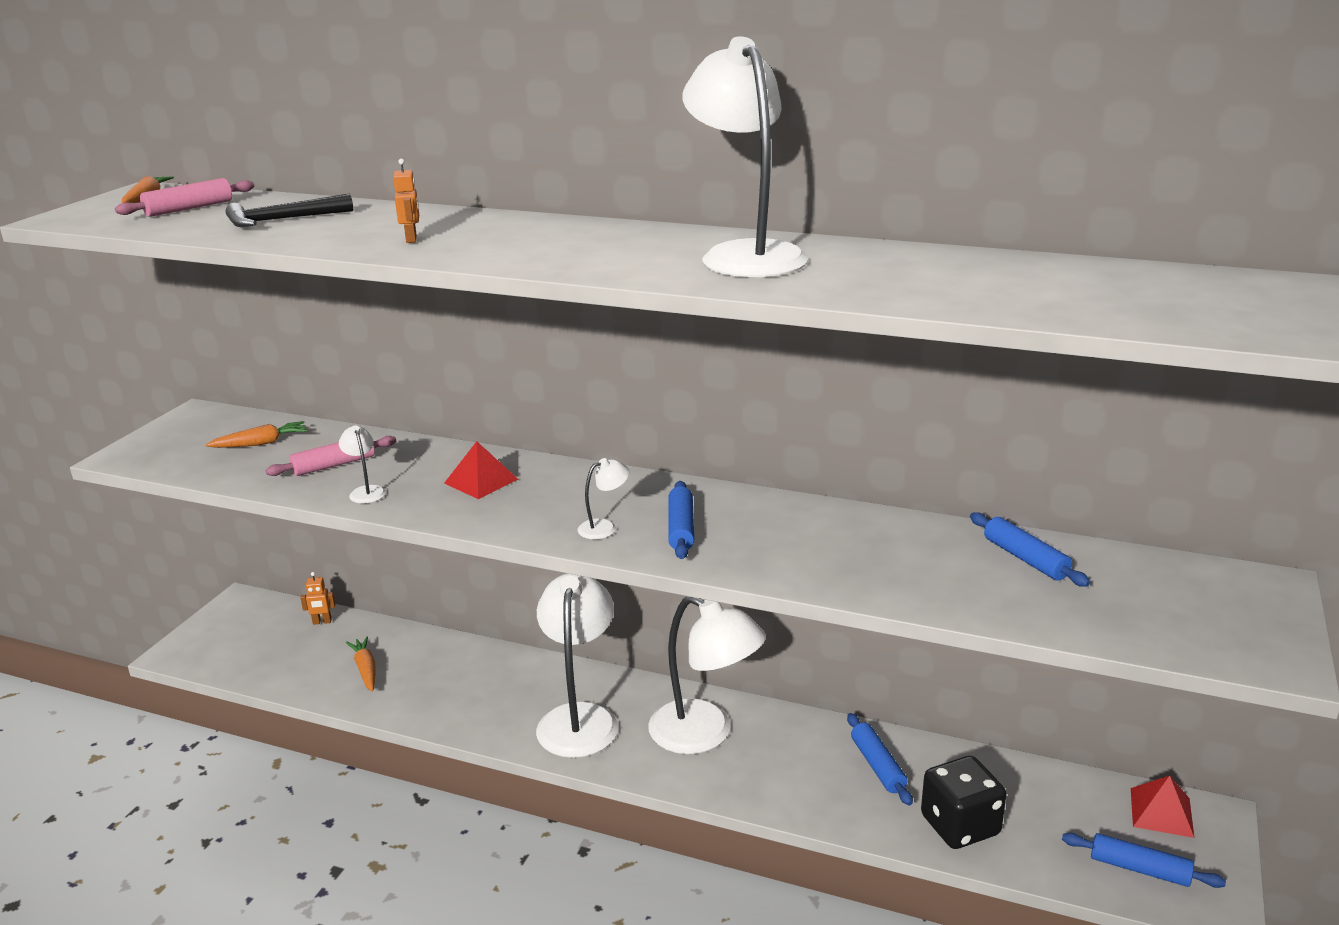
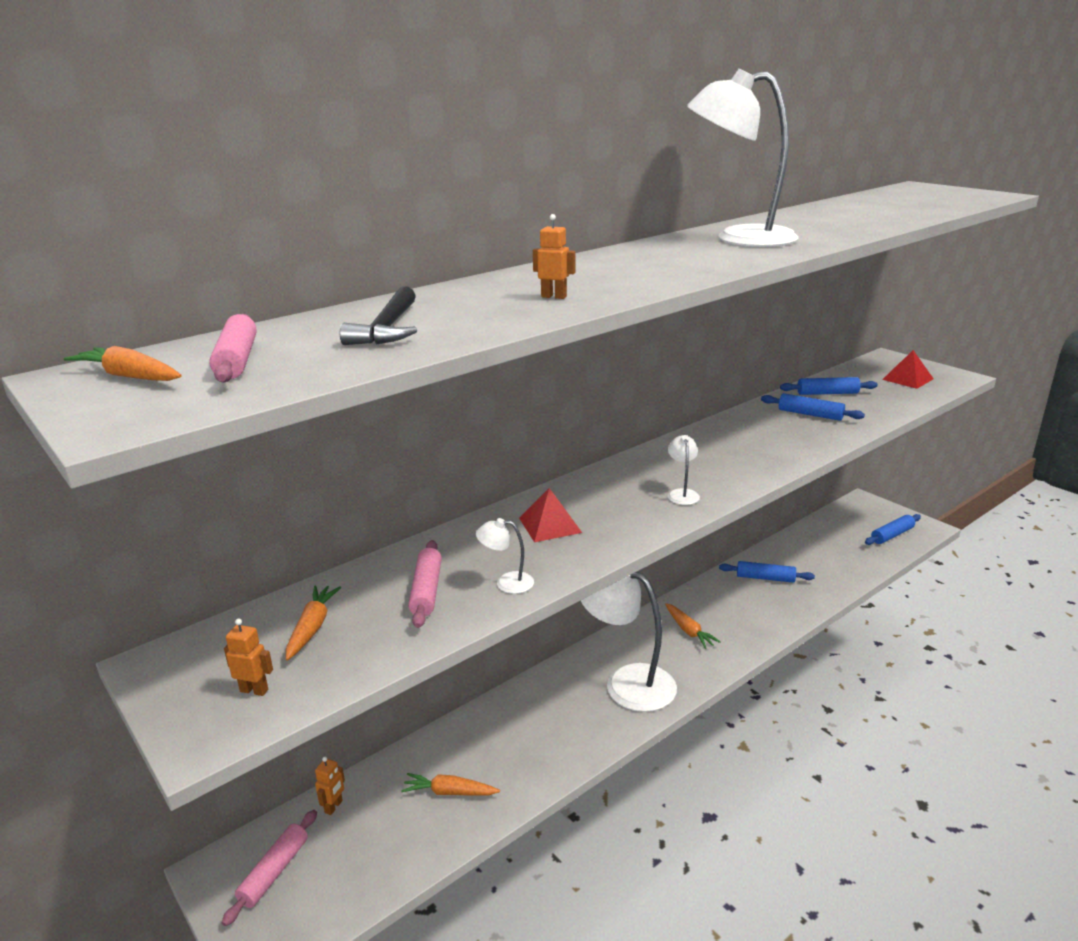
camera: 60 degrees left, 0 degrees up
white lamp [648,596,766,754] -> orange carrot [665,603,721,649]
blue rolling pin [668,481,694,559] -> blue rolling pin moved to [761,393,865,421]
black dice [921,756,1006,849] -> none
red pyramid [1131,775,1194,838] -> red pyramid moved to [882,350,933,389]
none -> pink rolling pin [222,810,317,926]
none -> orange robot [224,618,273,696]

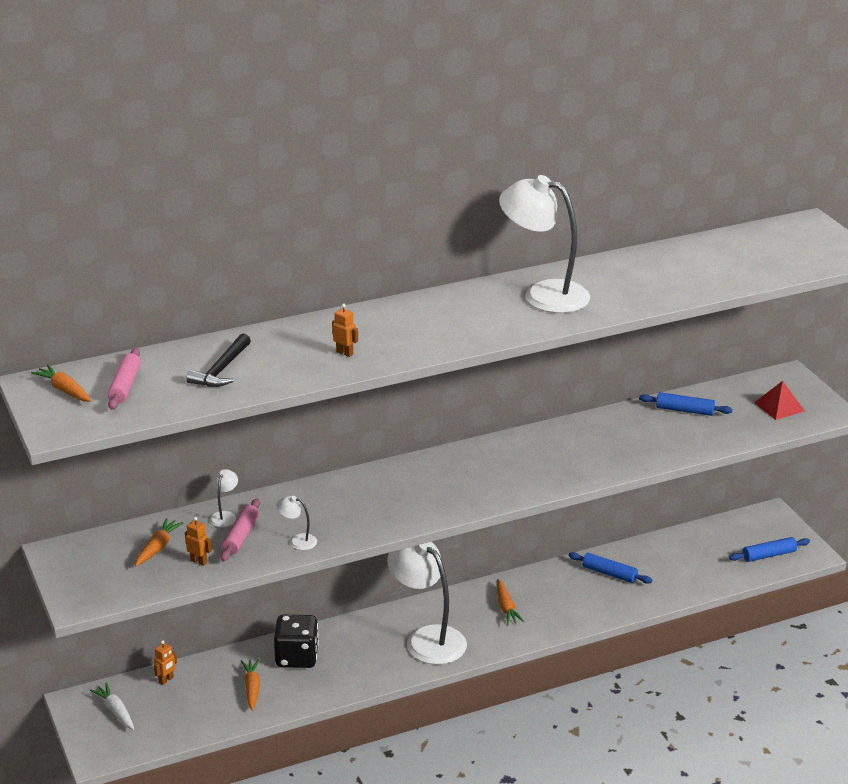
camera: 15 degrees right, 5 degrees up
pink rolling pin [222,810,317,926] -> white carrot [90,683,134,730]
orange robot [224,618,273,696] -> orange robot moved to [185,517,211,566]
orange carrot [401,773,500,796] -> orange carrot turned 60 degrees clockwise [241,659,260,711]
red pyramid [519,488,582,542] -> none
white lamp [668,435,700,505] -> white lamp moved to [209,469,238,527]
blue rolling pin [761,393,865,421] -> none
none -> black dice [274,615,319,668]

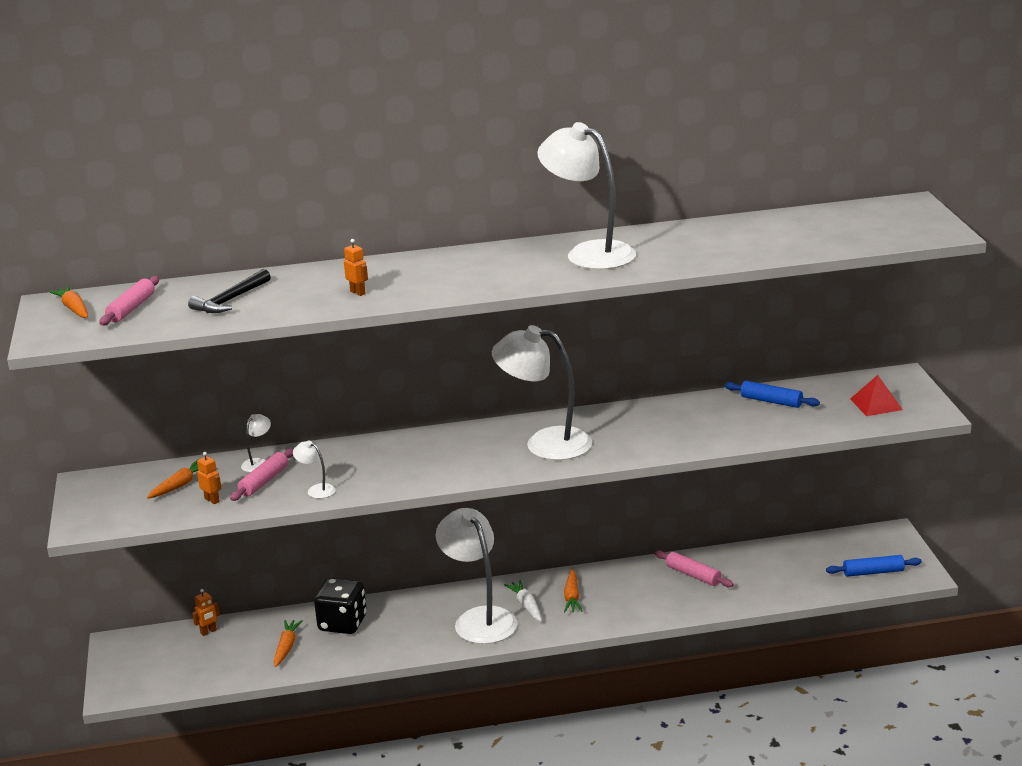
camera: 15 degrees right, 5 degrees down
white carrot [90,683,134,730] -> white carrot moved to [504,580,542,622]
blue rolling pin [568,552,652,584] -> pink rolling pin [654,550,734,587]
none -> white lamp [492,325,592,460]

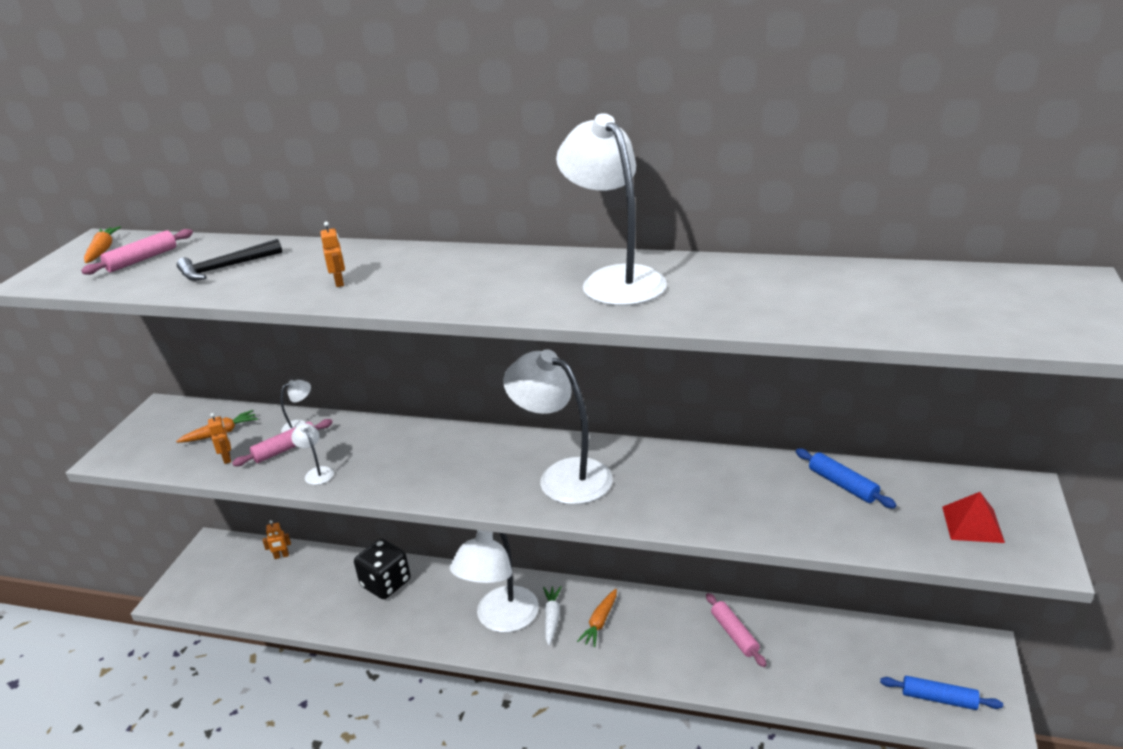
camera: 25 degrees right, 5 degrees up
orange carrot [274,620,303,667] -> none
white lamp [436,508,518,644] -> white lamp turned 150 degrees counterclockwise [450,530,539,633]

